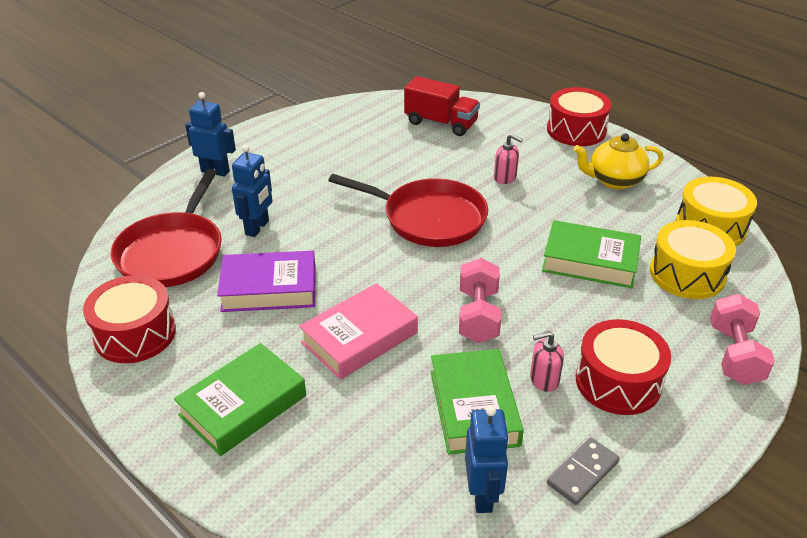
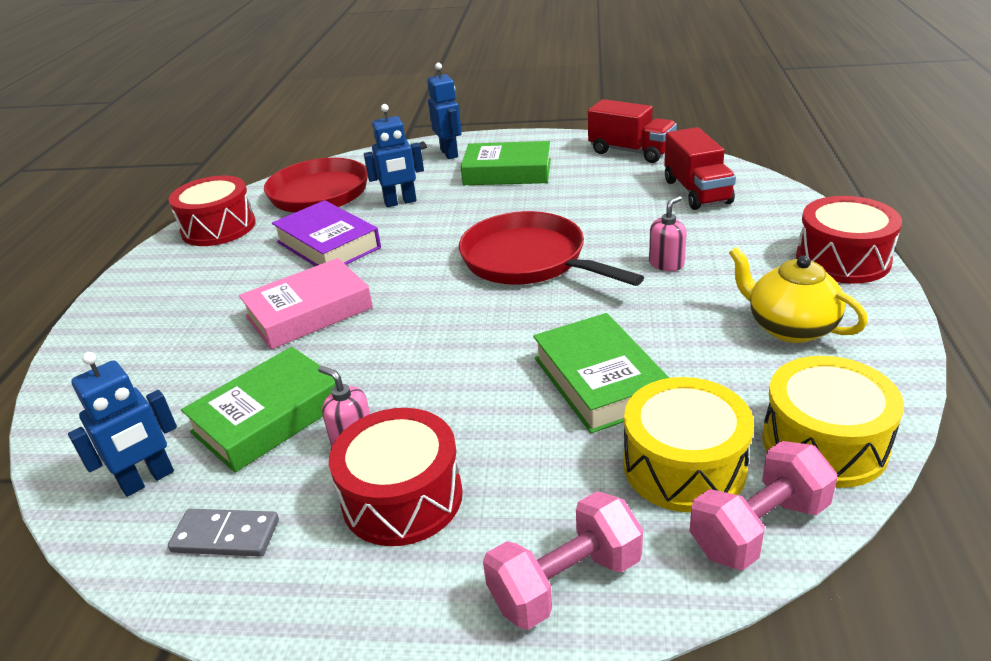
camera: 55 degrees right, 5 degrees down
green book [174,343,306,456] -> green book moved to [461,141,551,185]
pink book [299,283,418,380] -> pink book turned 45 degrees counterclockwise [239,258,373,349]
red pan [328,174,488,247] -> red pan turned 150 degrees clockwise [459,211,644,286]
pink dumbbell [459,258,501,343] -> pink dumbbell moved to [689,441,838,570]
pink soap dispenser [494,134,523,184] -> pink soap dispenser turned 135 degrees counterclockwise [649,196,687,271]
none -> red truck [588,99,677,163]

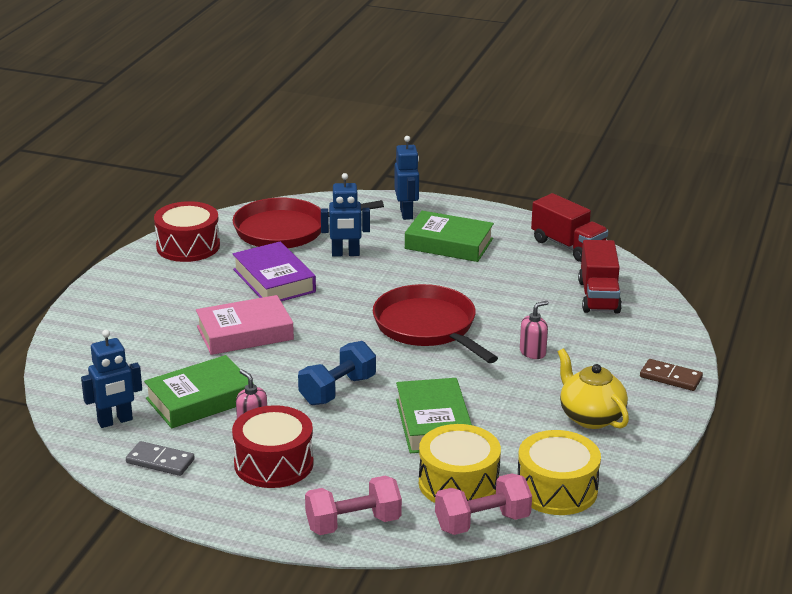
camera: 10 degrees right, 5 degrees down
red drum [796,196,902,284] -> brown domino [640,359,703,391]
none -> blue dumbbell [298,341,376,405]

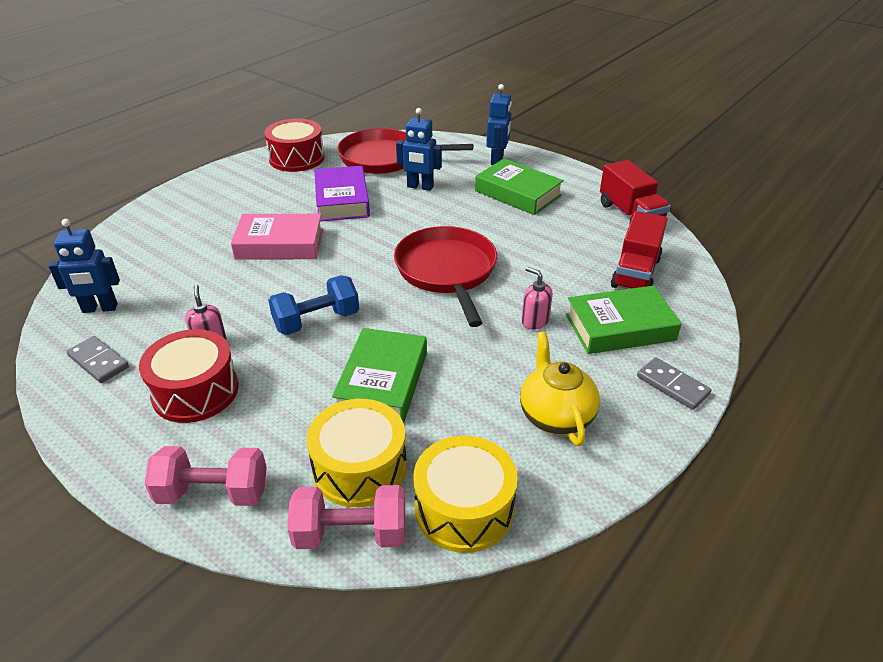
camera: 20 degrees right, 10 degrees up
green book [144,355,254,428] -> green book moved to [566,286,682,354]
pink soap dispenser [520,301,549,359] -> pink soap dispenser turned 120 degrees counterclockwise [521,267,553,330]
brown domino [640,359,703,391] -> grey domino [637,357,712,410]

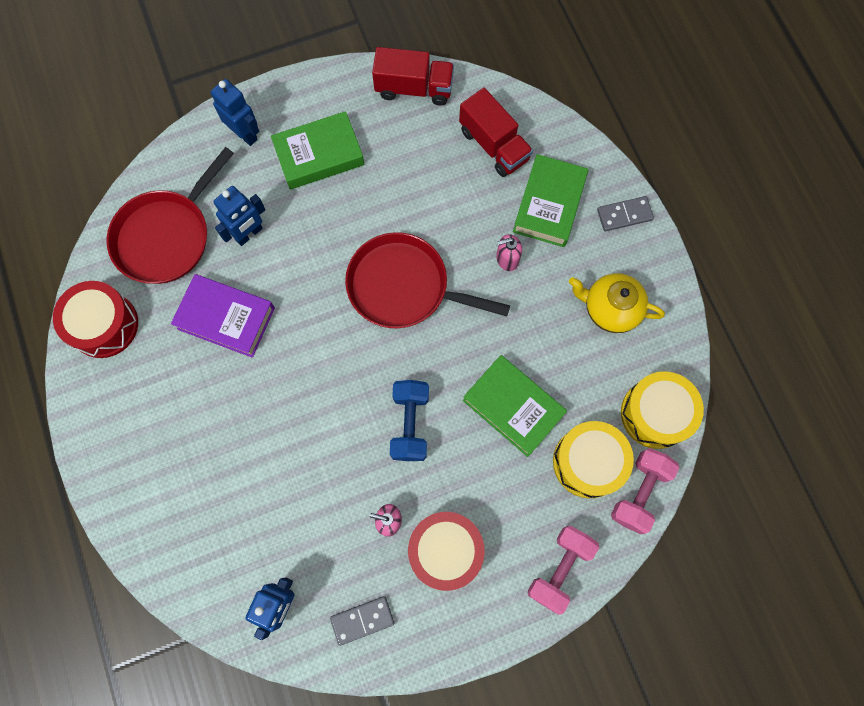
camera: 60 degrees left, 35 degrees up
pink book [231,214,323,260] -> none

